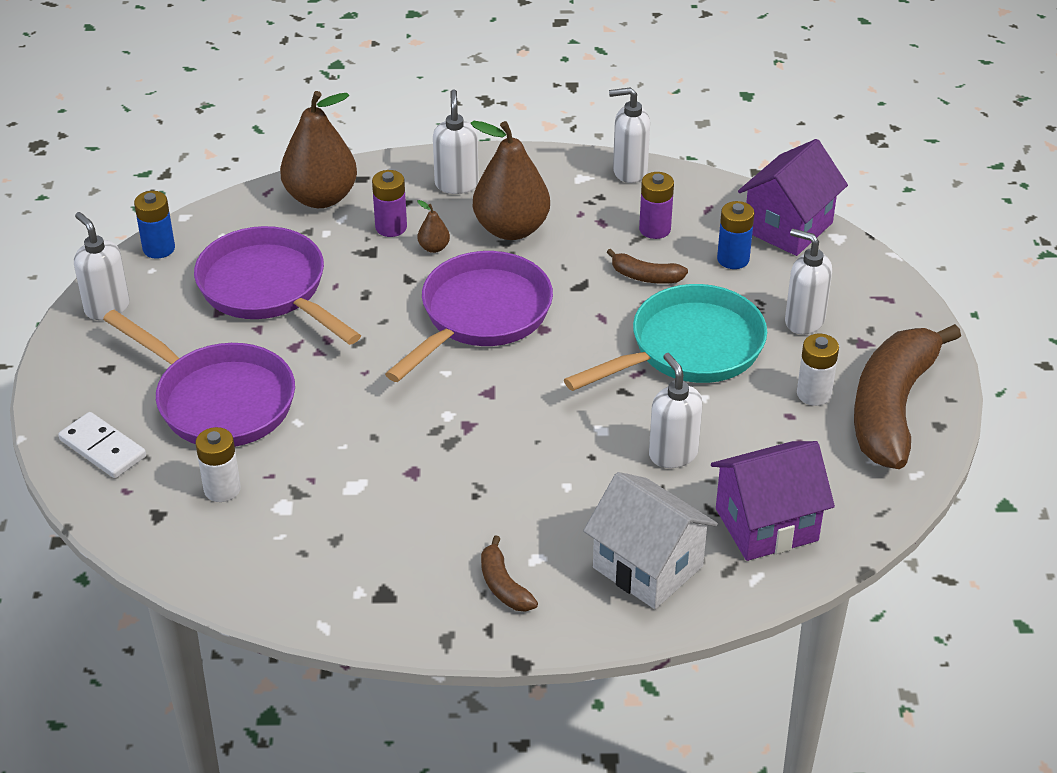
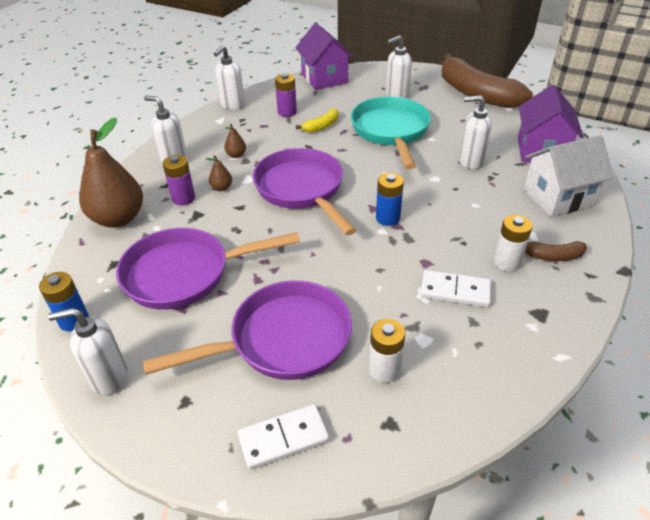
camera: 60 degrees left, 0 degrees up
brown pear [470,121,550,240] -> brown pear [224,124,246,158], size x0.41
brown banana [607,249,688,284] -> yellow banana [296,108,339,132]
blue battery [717,201,754,269] -> blue battery moved to [376,173,404,226]
white battery [797,334,839,406] -> white battery moved to [493,215,532,271]
none -> white domino [420,270,491,307]

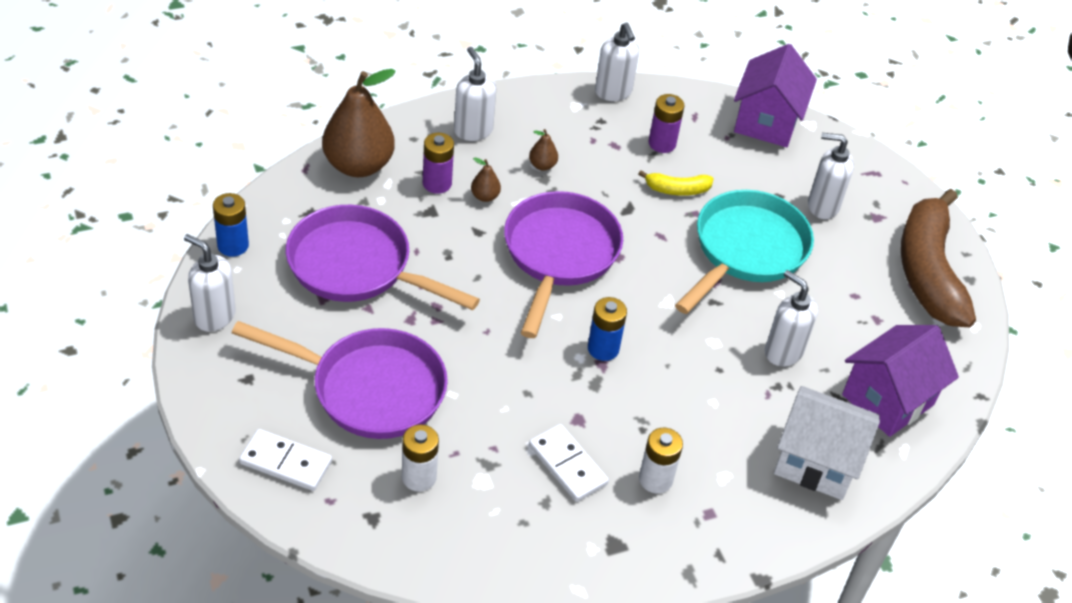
camera: 35 degrees right, 5 degrees up
white soap dispenser [214,45,245,110] -> white soap dispenser turned 90 degrees counterclockwise [595,23,639,101]
brown banana [525,241,587,261] -> none

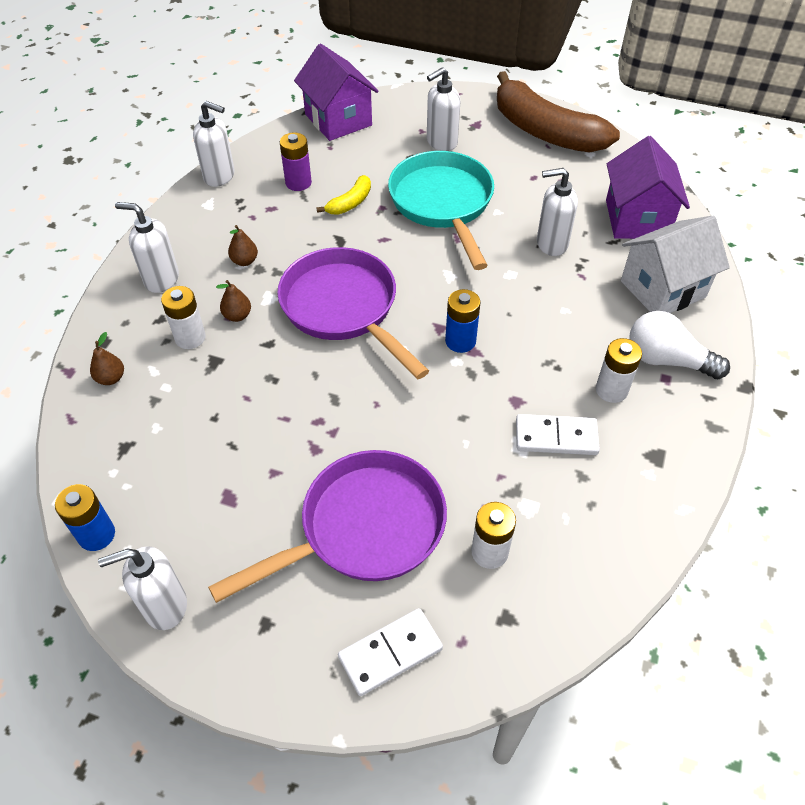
camera: 45 degrees left, 5 degrees up
purple pan [286,205,480,310] -> none
brown pear [322,69,396,177] -> brown pear [90,332,124,385], size x0.41
purple battery [423,133,454,194] -> white battery [161,286,206,349]
none -> white light bulb [629,311,730,379]

